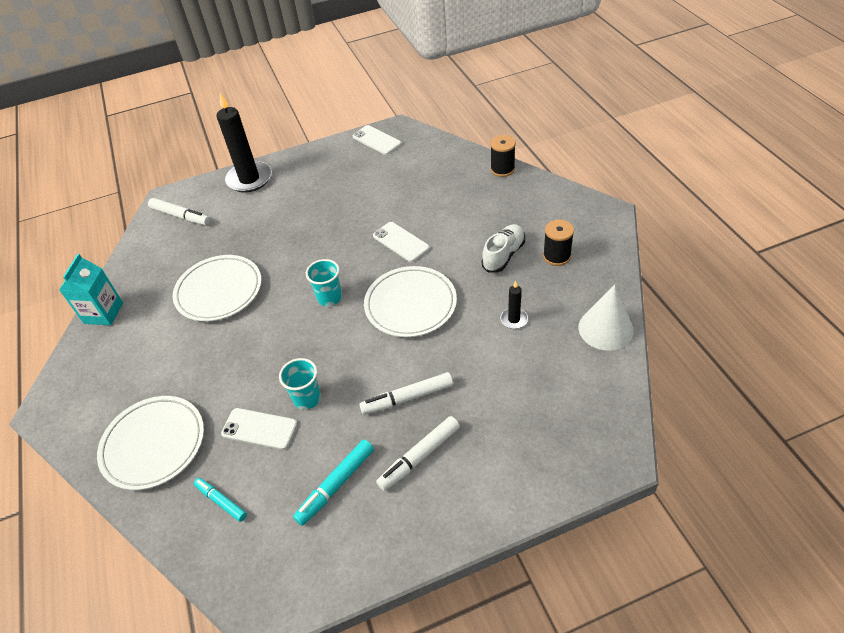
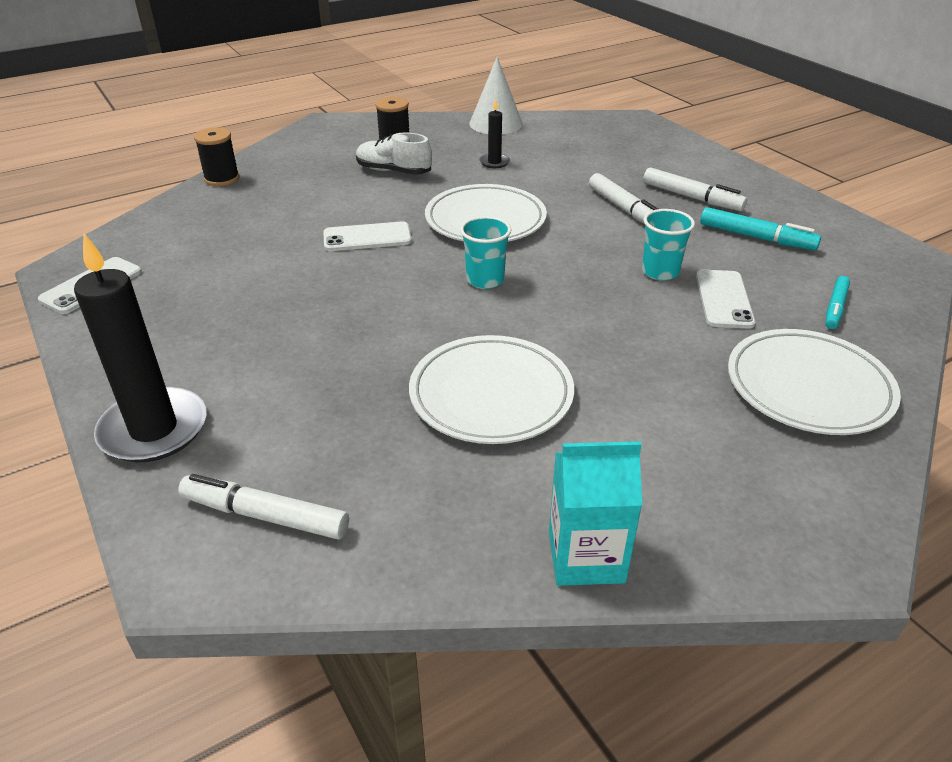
camera: 105 degrees left, 10 degrees down
white marker [148,198,211,226] -> white marker turned 90 degrees counterclockwise [178,474,349,540]
white phone [373,222,430,262] -> white phone turned 45 degrees clockwise [323,221,412,251]

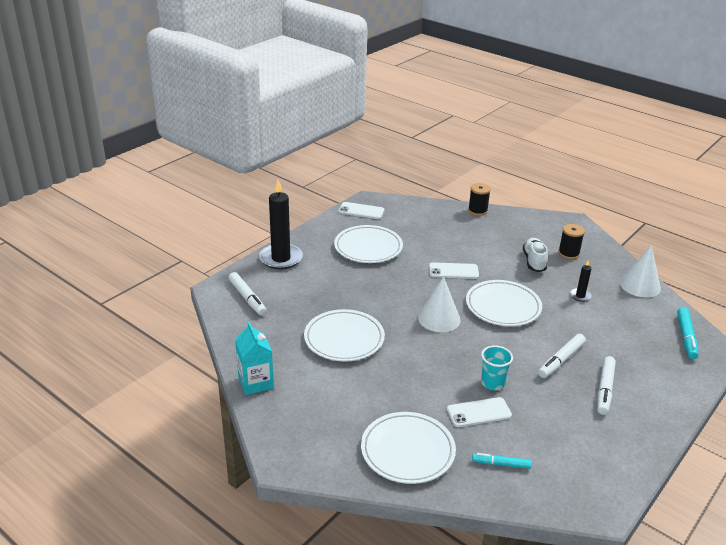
camera: 70 degrees right, 5 degrees down
white marker [178,474,349,540] -> white marker turned 150 degrees clockwise [229,272,267,316]
white phone [323,221,412,251] -> white phone turned 60 degrees counterclockwise [429,262,479,279]
turquoise cup [460,216,511,289] -> white cone [418,276,461,332]
turquoise marker [700,207,821,251] -> turquoise marker moved to [677,307,699,359]
none -> white plate [334,225,403,263]

